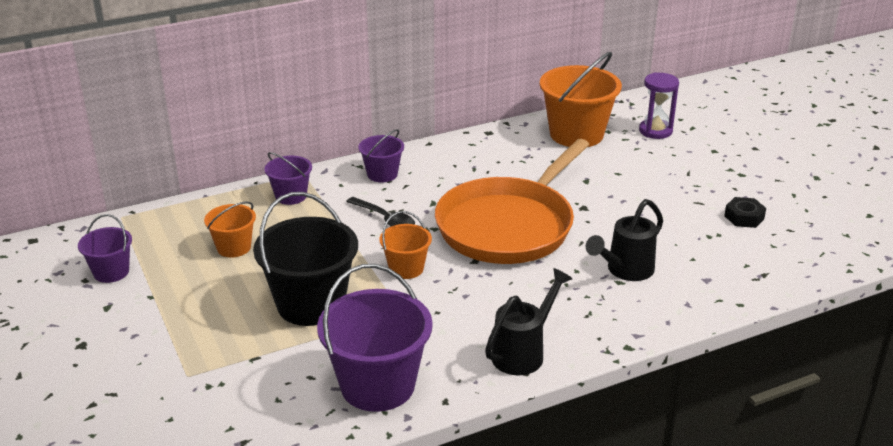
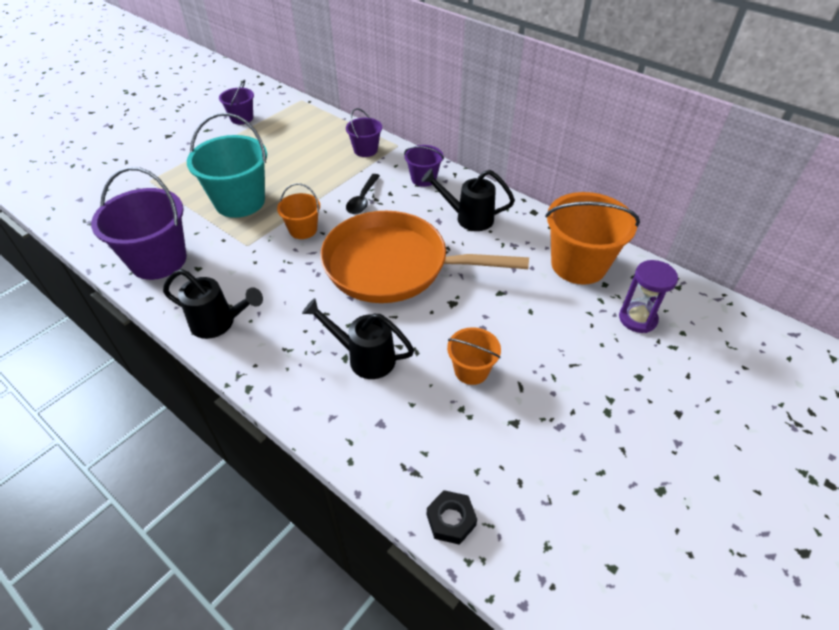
camera: 65 degrees right, 15 degrees up
orange bucket [204,201,256,257] -> orange bucket moved to [447,327,501,385]
black bucket [253,192,358,326] -> turquoise bucket [187,113,267,218]
black nut [724,197,766,228] -> black nut moved to [427,490,477,545]
none -> black watering can [421,169,515,231]

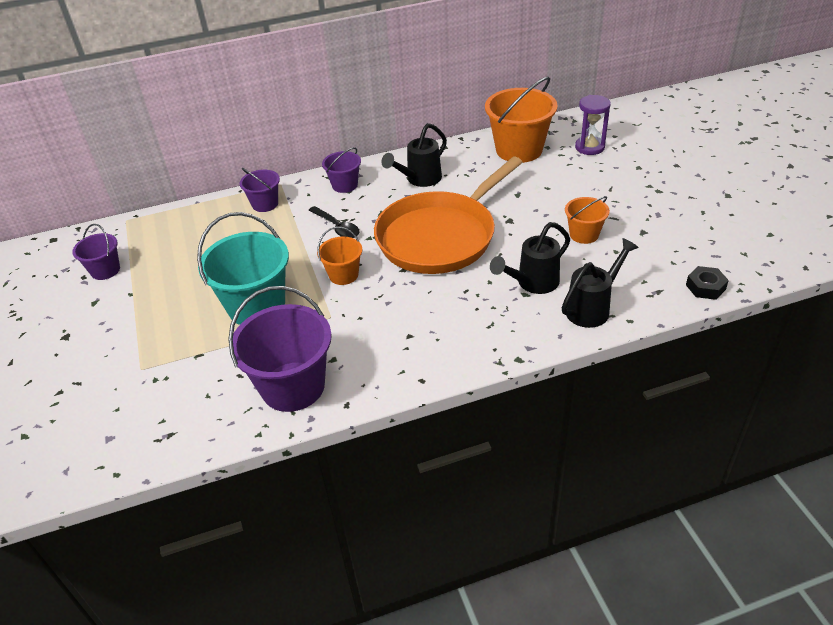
camera: 55 degrees left, 5 degrees down
black watering can [163,269,263,339] -> black watering can moved to [562,238,639,328]

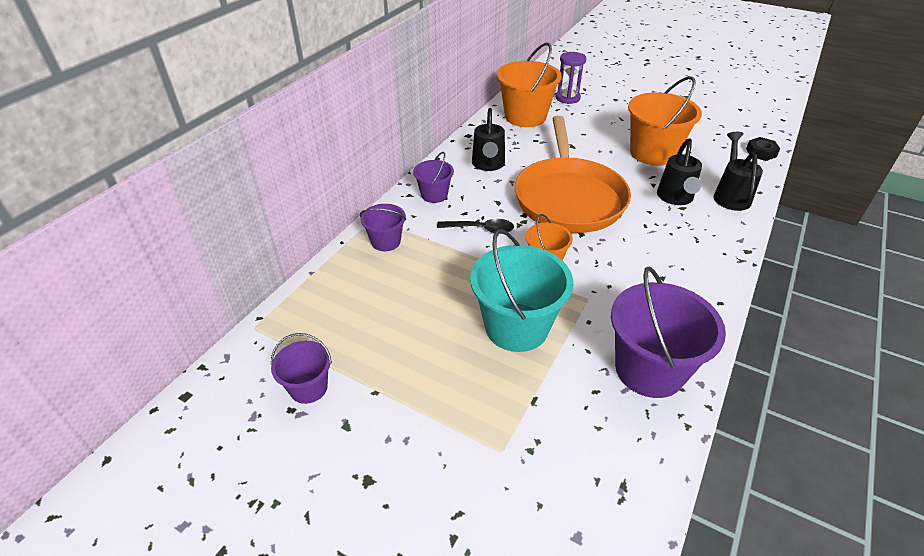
camera: 45 degrees left, 0 degrees up
orange bucket [565,196,610,244] -> orange bucket [628,76,702,166], size x1.87

